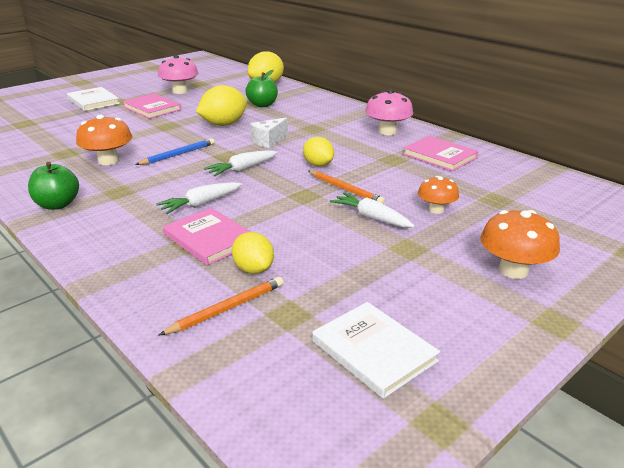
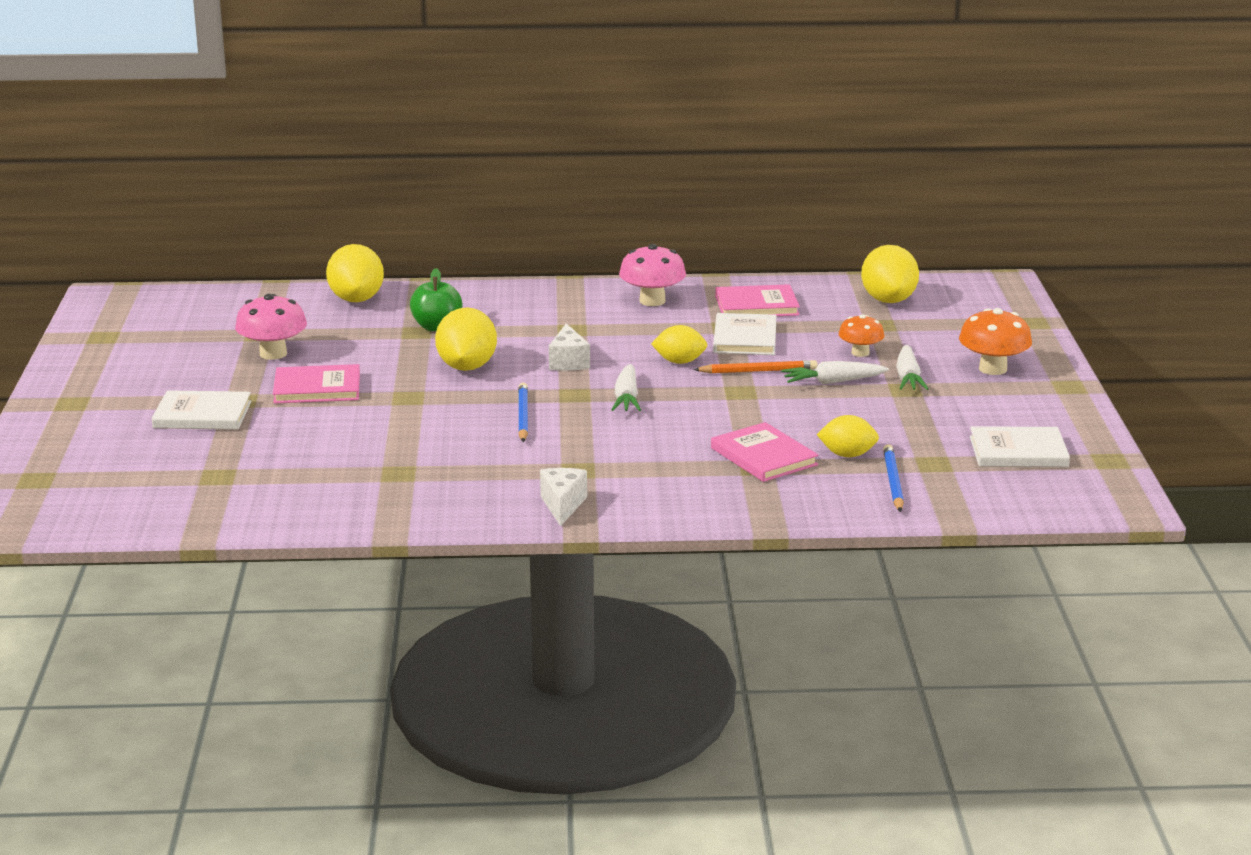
camera: 50 degrees left, 5 degrees down
green apple [28,162,79,210] -> white cheese [540,468,587,527]
orange mushroom [76,114,132,165] -> none
white carrot [156,182,242,214] -> white carrot moved to [896,345,929,390]
orange pencil [158,277,284,336] -> blue pencil [883,444,904,512]
pink book [163,208,251,266] -> pink book turned 60 degrees clockwise [711,422,819,482]
none -> white book [713,313,777,355]
none -> yellow lemon [861,245,919,303]

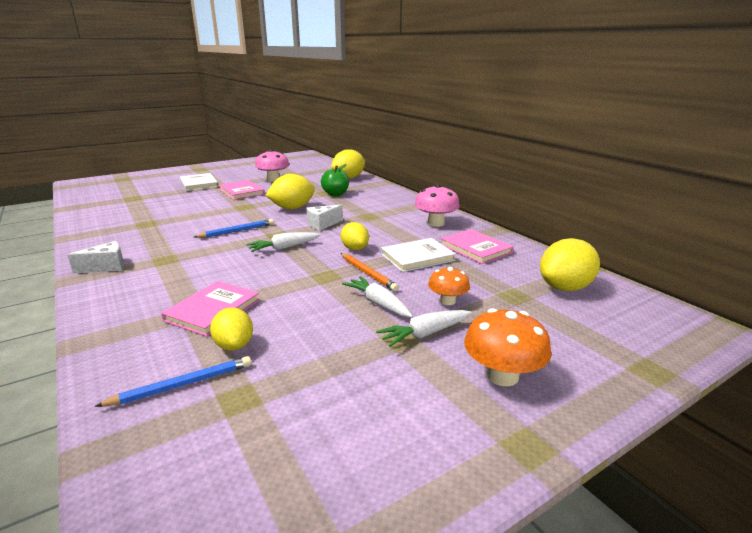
camera: 60 degrees right, 0 degrees up
white book [970,426,1070,467] -> none

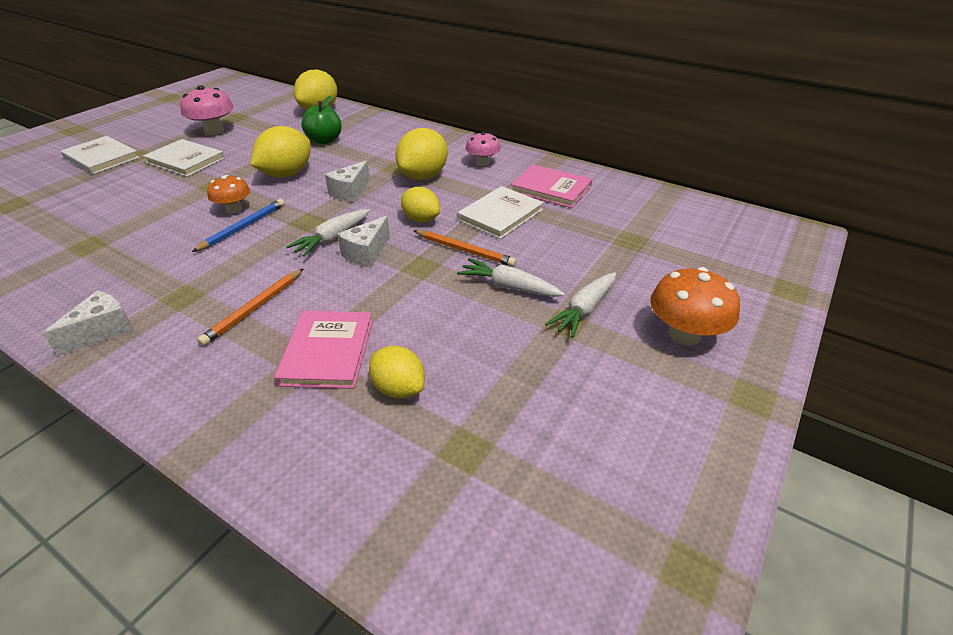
camera: 25 degrees left, 15 degrees up
blue pencil [94,356,252,407] -> none
pink book [218,180,265,200] -> white book [143,139,225,177]
pink mushroom [415,184,460,227] -> pink mushroom [465,132,501,166], size x0.65
orange mushroom [428,267,470,305] -> orange mushroom moved to [207,175,250,213]
yellow lemon [540,238,600,291] -> yellow lemon moved to [396,128,448,180]
none -> orange pencil [197,269,303,346]
none -> white cheese [337,216,390,268]

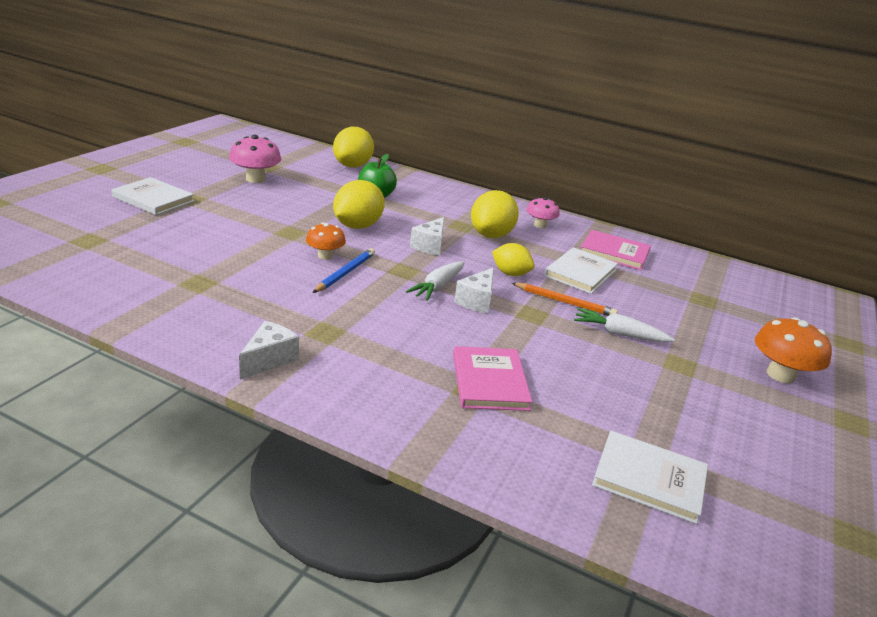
camera: 10 degrees left, 10 degrees down
white book [143,139,225,177] -> white book moved to [592,431,708,524]
orange pencil [197,269,303,346] -> none
yellow lemon [369,346,425,398] -> none
white carrot [545,272,616,338] -> none

